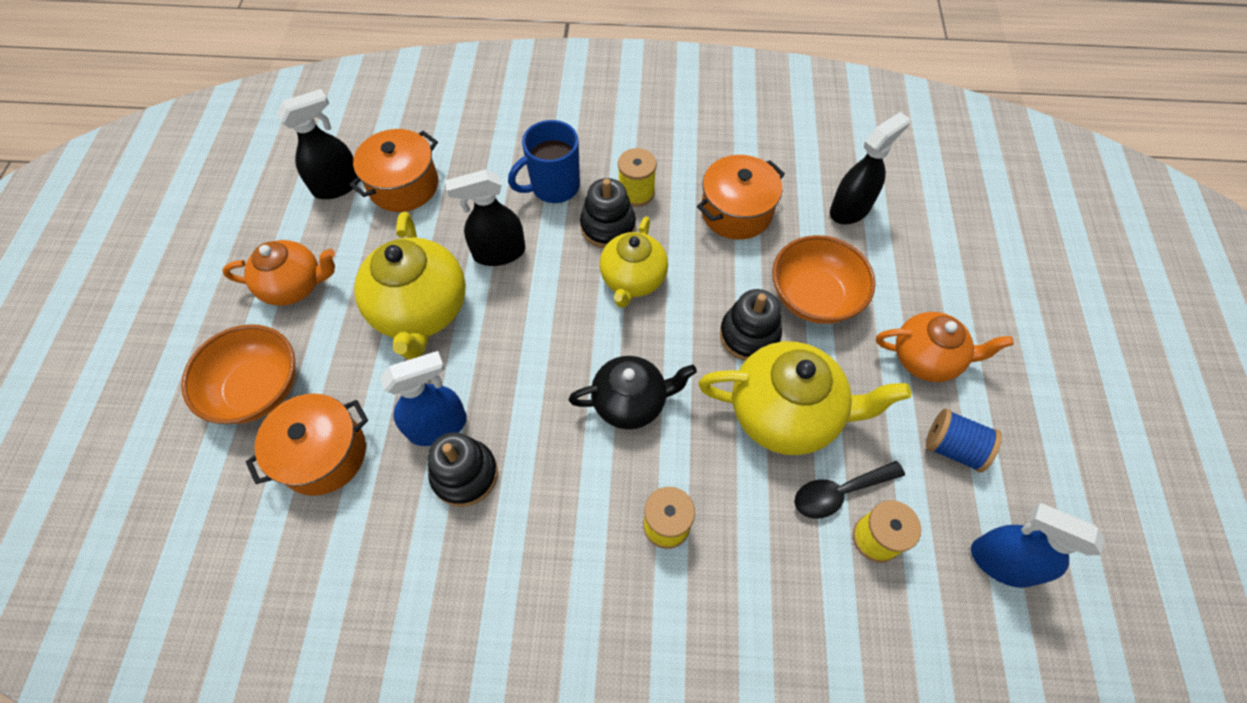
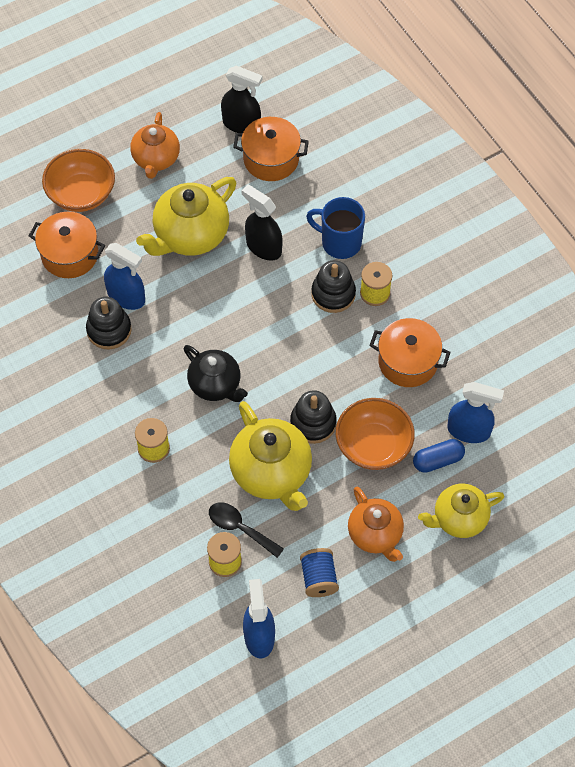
camera: 55 degrees right, 0 degrees up
orange teapot [222,240,335,306] -> orange teapot turned 45 degrees clockwise [130,112,180,179]
yellow teapot [600,216,668,308] -> yellow teapot moved to [418,484,504,538]
black spray bottle [830,112,910,224] -> blue spray bottle [447,382,504,443]
none -> blue capsule [413,439,465,473]

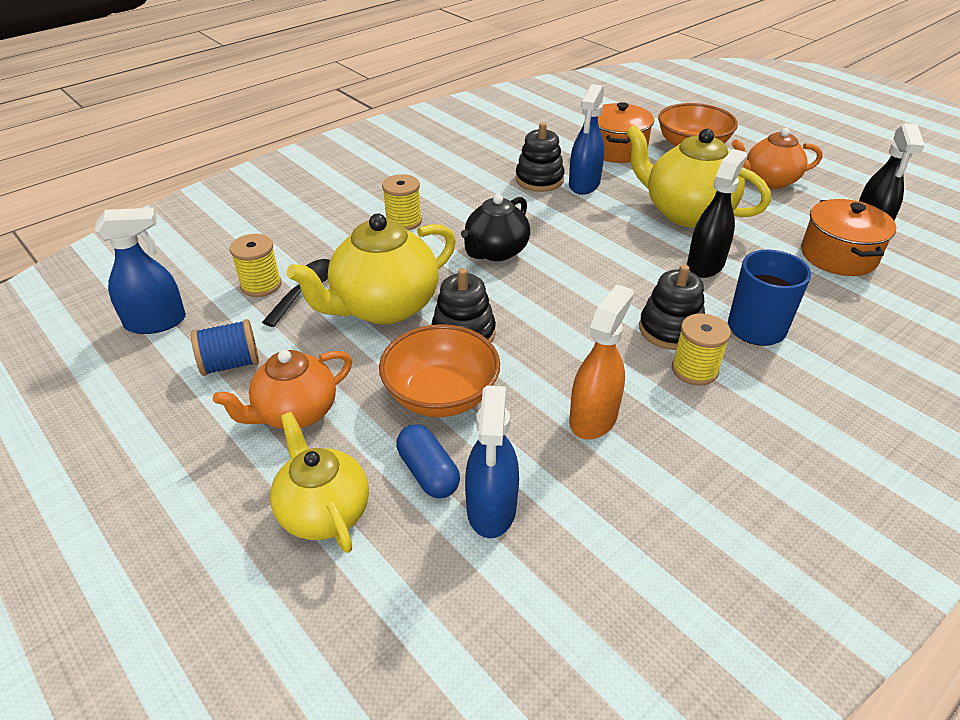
camera: 80 degrees right, 20 degrees down
orange pot [369,318,450,387] -> orange spray bottle [569,284,634,440]

